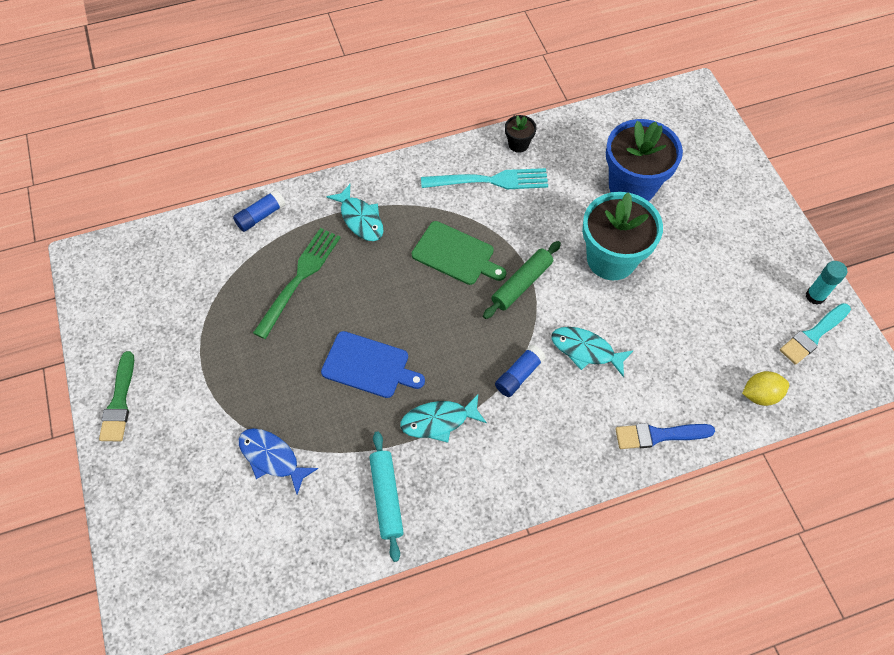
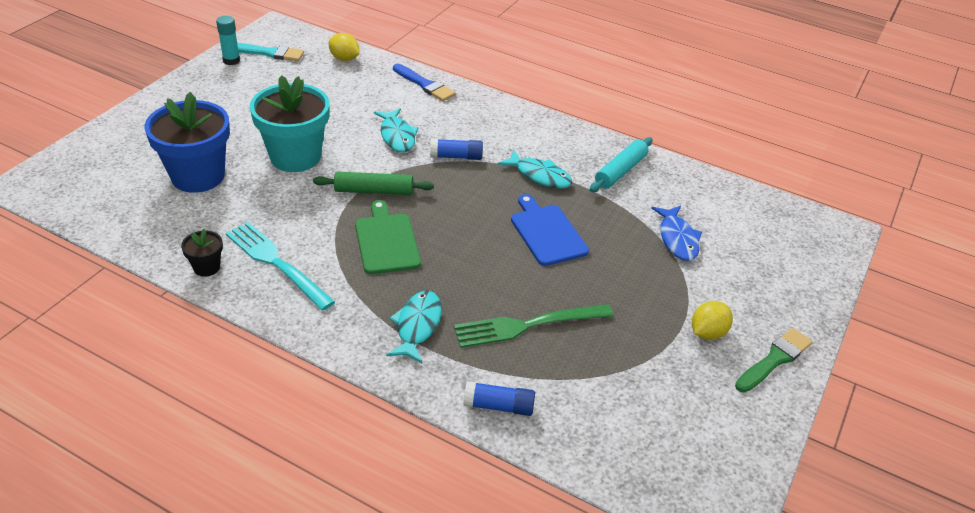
camera: 135 degrees left, 20 degrees down
none -> yellow lemon [692,301,733,340]

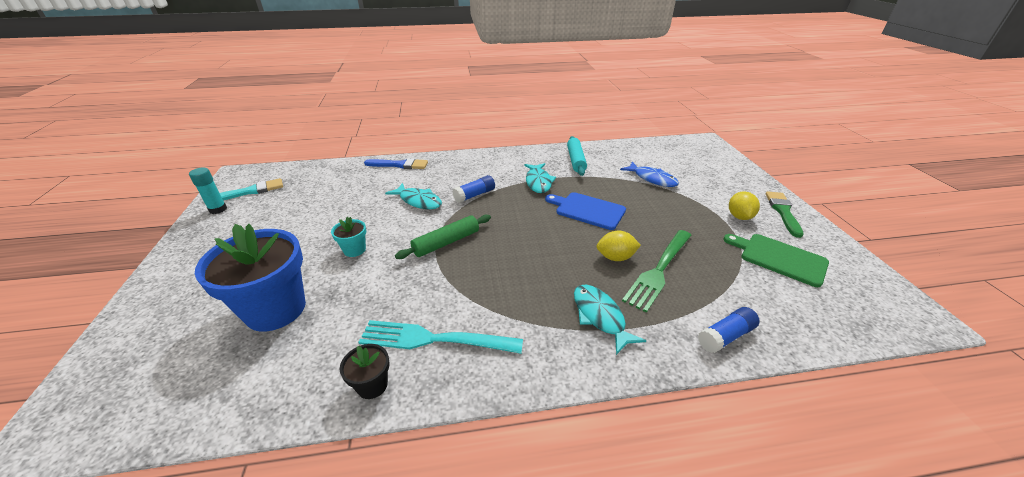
camera: 35 degrees left, 5 degrees down
turquoise flower pot [250,75,330,172] -> turquoise flower pot [331,217,366,257], size x0.45
yellow lemon [329,33,359,61] -> yellow lemon moved to [596,230,641,261]
green cutting board [355,200,421,274] -> green cutting board moved to [723,234,829,287]
turquoise fish [498,150,572,189] -> turquoise fish turned 90 degrees clockwise [524,163,556,193]

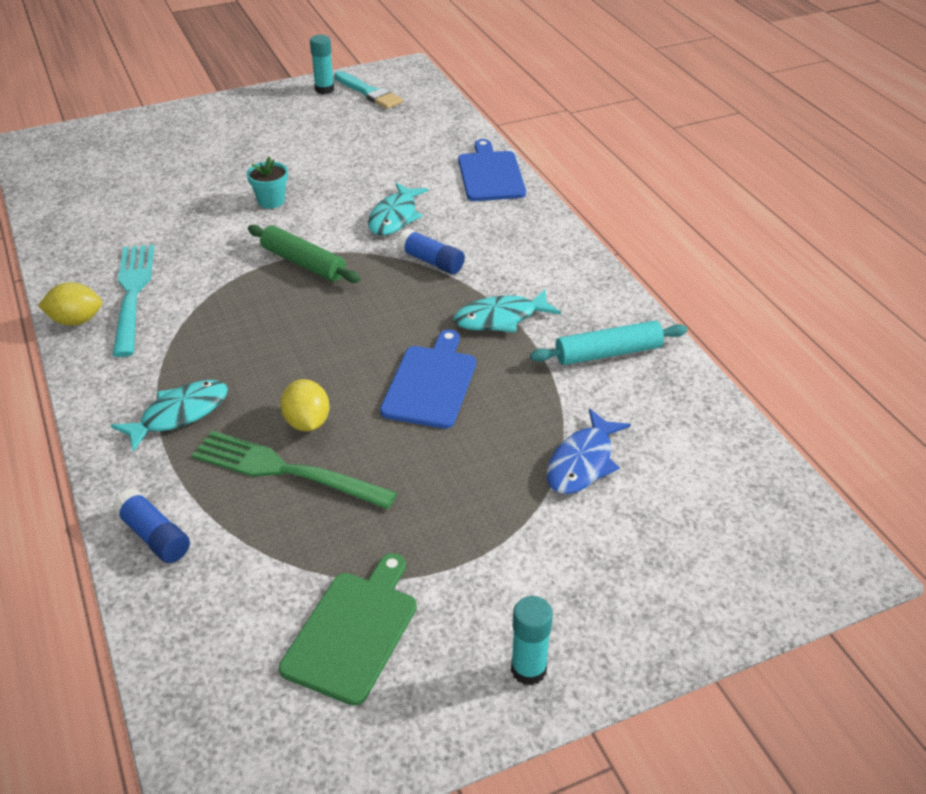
camera: 75 degrees right, 5 degrees up
blue flower pot [195,224,306,332] -> none
black flower pot [340,344,390,399] -> none
blue brush [364,158,428,169] -> blue cutting board [458,139,526,201]
yellow lemon [729,191,760,220] -> yellow lemon moved to [38,282,102,326]
green brush [765,191,804,238] -> turquoise glue stick [511,596,553,686]

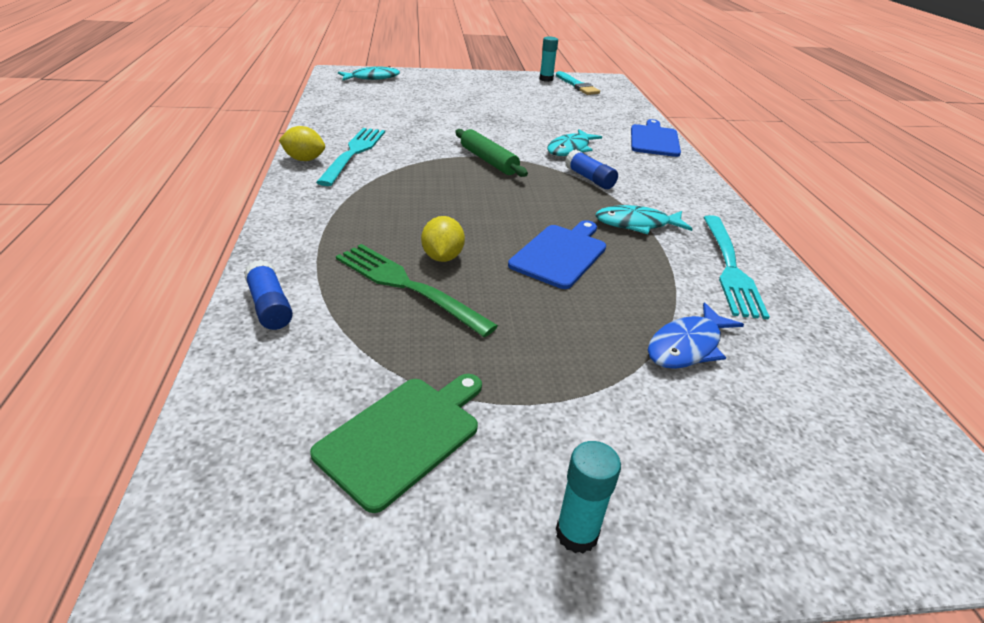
camera: 15 degrees right, 5 degrees down
turquoise fish [111,380,228,452] -> turquoise fish moved to [338,66,400,80]
turquoise flower pot [247,157,288,209] -> none
turquoise rolling pin [530,321,687,365] -> turquoise fork [703,215,770,319]

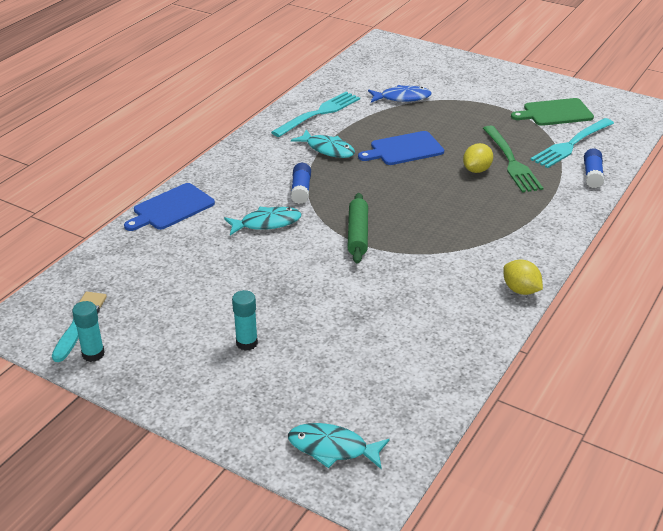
camera: 140 degrees left, 0 degrees up
turquoise fork [316,128,385,186] -> turquoise fork moved to [530,118,614,168]
turquoise glue stick [556,441,621,554] -> turquoise glue stick moved to [232,290,258,351]

